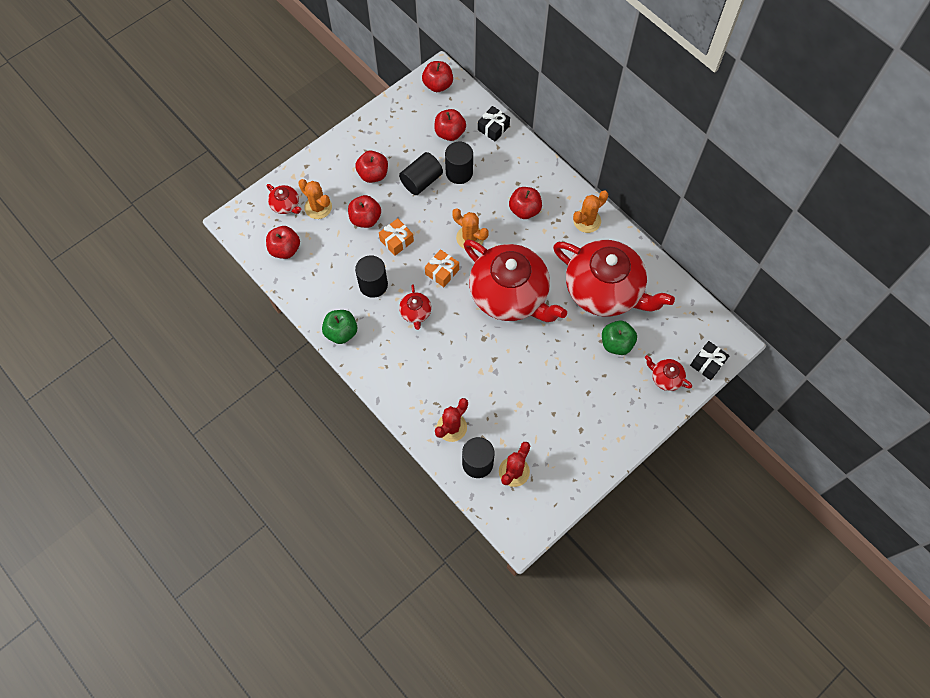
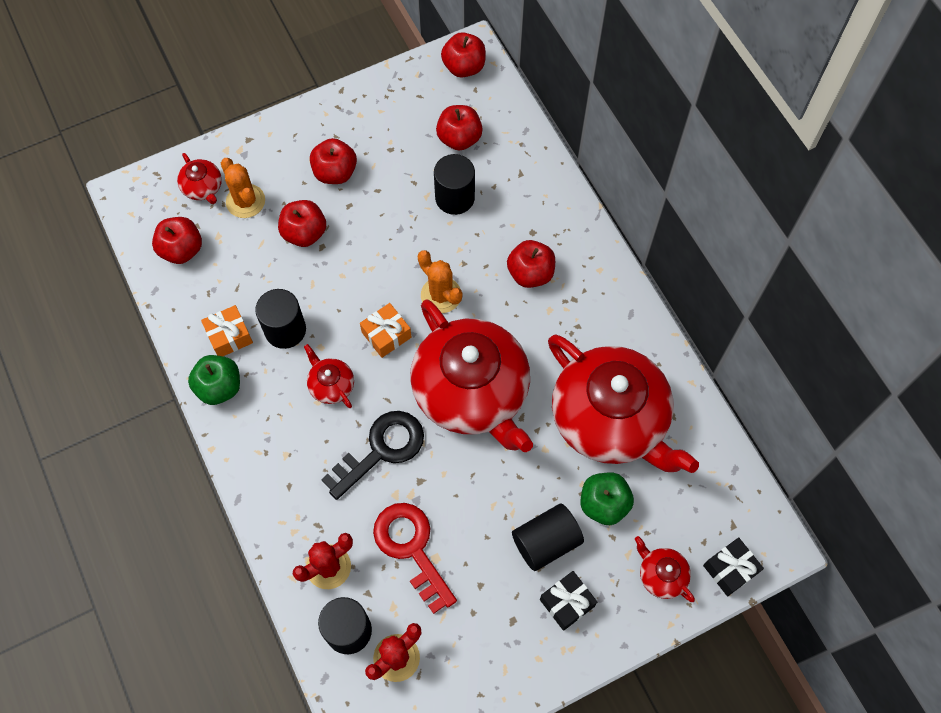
camera: 15 degrees right, 0 degrees up
orange gift [379,218,414,256] -> orange gift moved to [201,305,253,356]
black cylinder [399,152,443,195] -> black cylinder moved to [512,503,584,571]
red teapot [399,284,431,330] -> red teapot turned 135 degrees clockwise [304,344,354,408]
black gift [478,106,510,142] -> black gift moved to [540,571,597,631]
orange cactus [573,190,608,233] -> none
none -> black key [321,411,424,500]
none -> red key [373,503,457,614]

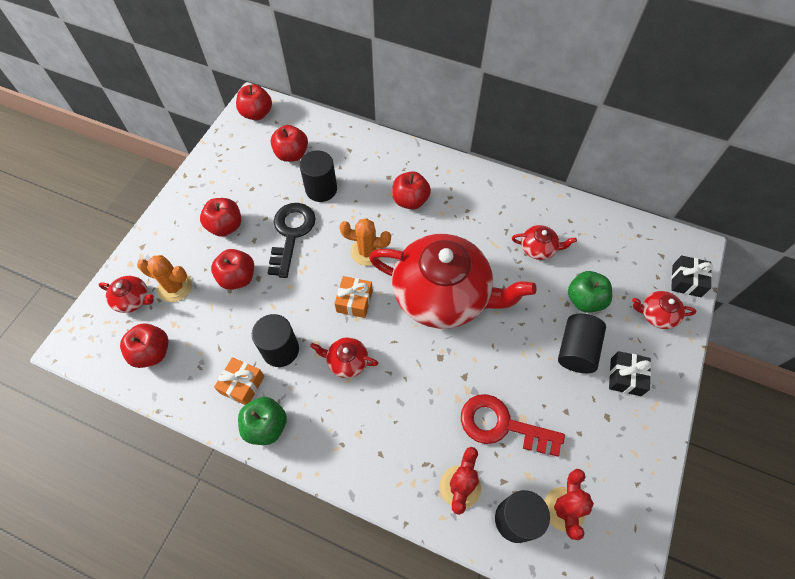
camera: 40 degrees left, 5 degrees down
black key [321,411,424,500] -> black key moved to [267,203,316,278]
red teapot [548,335,699,473] -> red teapot [512,225,577,260], size x0.40

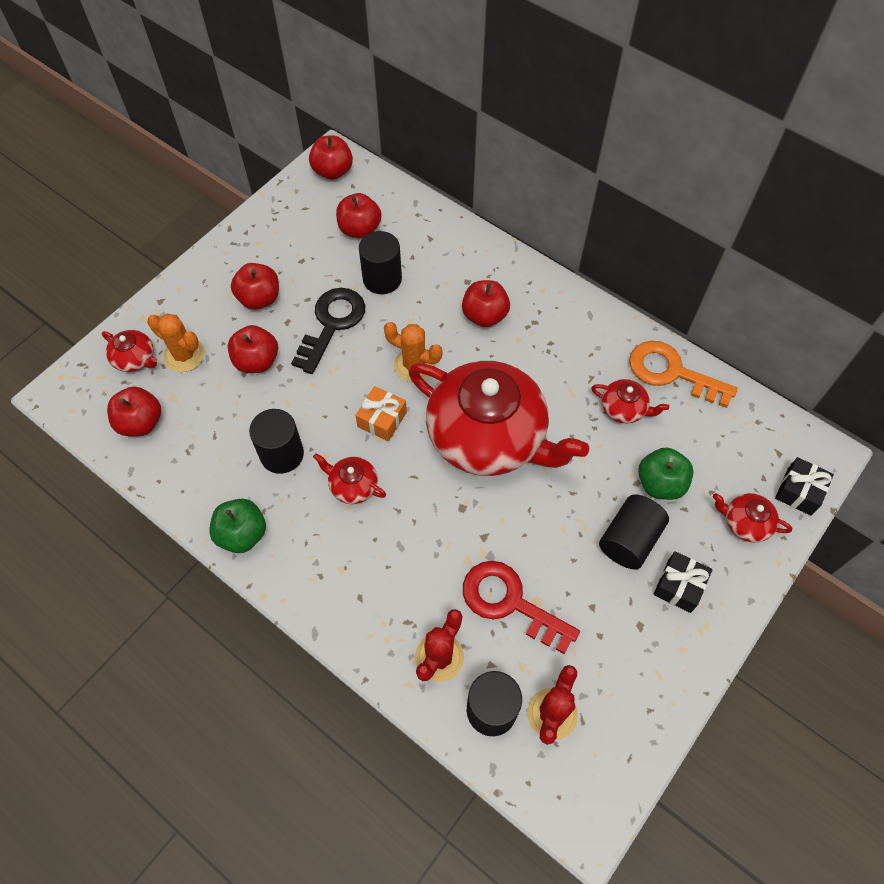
camera: 15 degrees right, 0 degrees up
orange gift [214,357,265,405] -> none
none -> orange key [629,341,738,408]

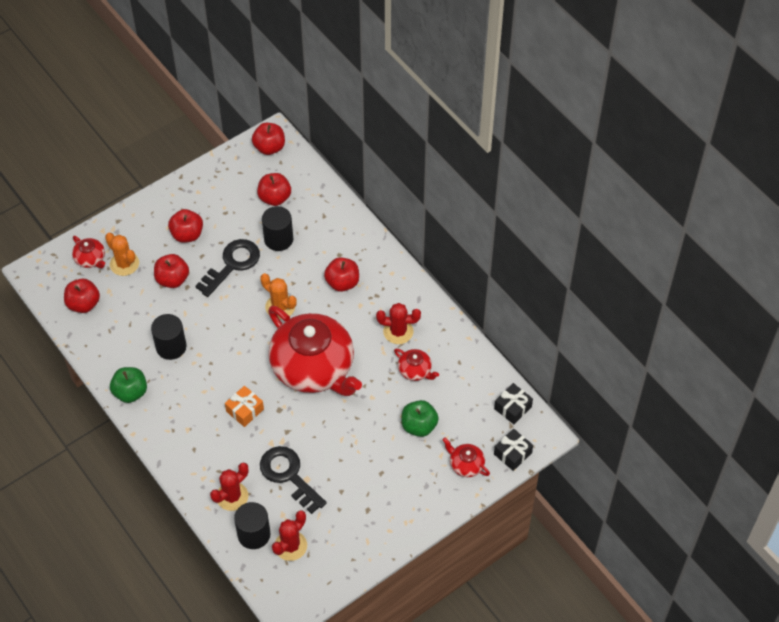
camera: 15 degrees right, 5 degrees down
red teapot [313,453,386,504] -> none
orange gift [355,386,407,441] -> orange gift moved to [225,386,264,427]
red key [463,561,580,655] -> black key [260,446,327,514]
black cylinder [599,495,669,570] -> none
orange key [629,341,738,408] -> none
black gift [653,551,712,613] -> black gift moved to [494,383,533,424]
none -> red cactus [376,303,421,344]

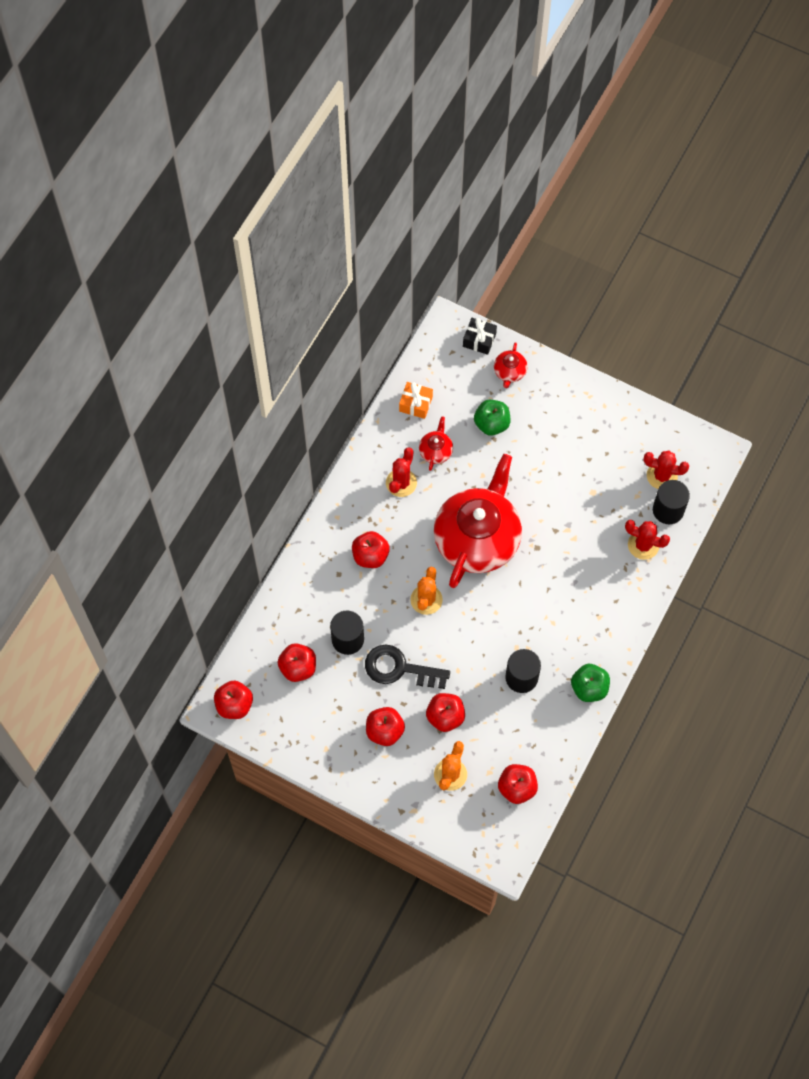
camera: 115 degrees left, 10 degrees up
red teapot [72,236,105,268] -> none
orange gift [225,386,264,427] -> orange gift moved to [399,382,433,419]
black key [260,446,327,514] -> none
red cactus [376,303,421,344] -> red cactus turned 45 degrees clockwise [386,447,417,497]
black gift [494,383,533,424] -> none

